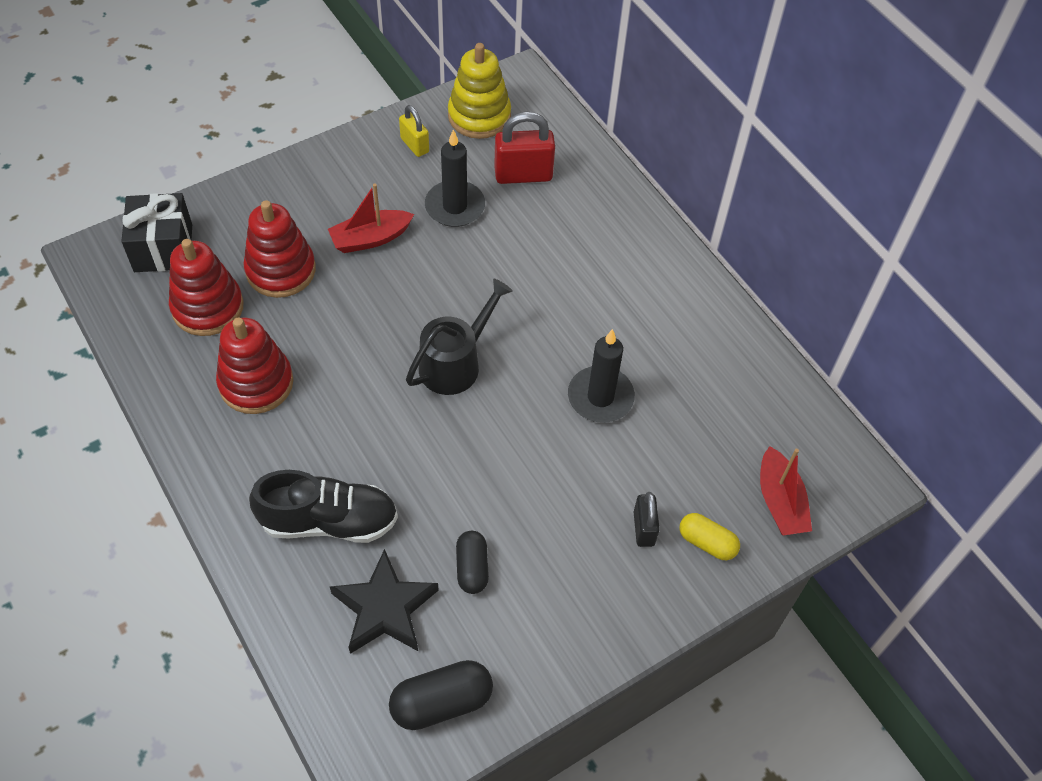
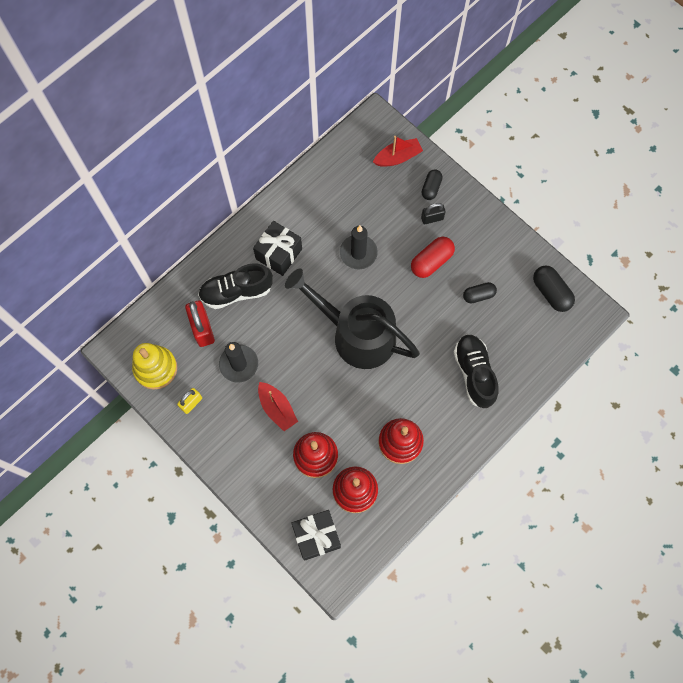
camera: 100 degrees left, 15 degrees up
black star [330,549,439,654] -> none
black watering can [406,278,513,395] -> black watering can [285,269,420,369], size x1.74
yellow capsule [679,513,740,560] -> black capsule [422,169,443,200]
none -> black shoe [198,263,273,309]
none -> black gift [253,221,302,276]
none -> red capsule [411,237,455,278]

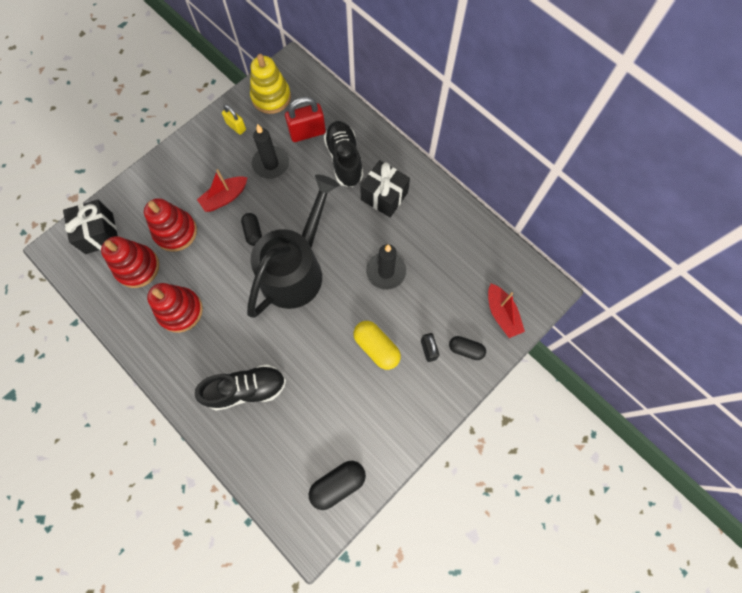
camera: 90 degrees right, 0 degrees up
red capsule [411,237,455,278] -> yellow capsule [353,321,401,370]
black capsule [463,282,497,303] -> black capsule moved to [241,213,262,246]

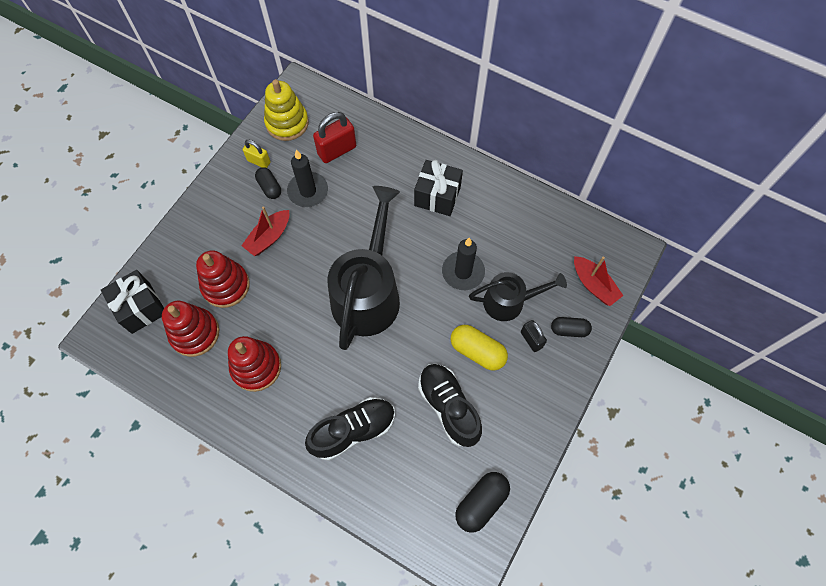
camera: 15 degrees left, 5 degrees down
black capsule [241,213,262,246] -> black capsule moved to [255,167,281,199]
black shoe [324,121,364,187] -> black shoe moved to [418,364,482,447]
none -> black watering can [469,272,567,321]

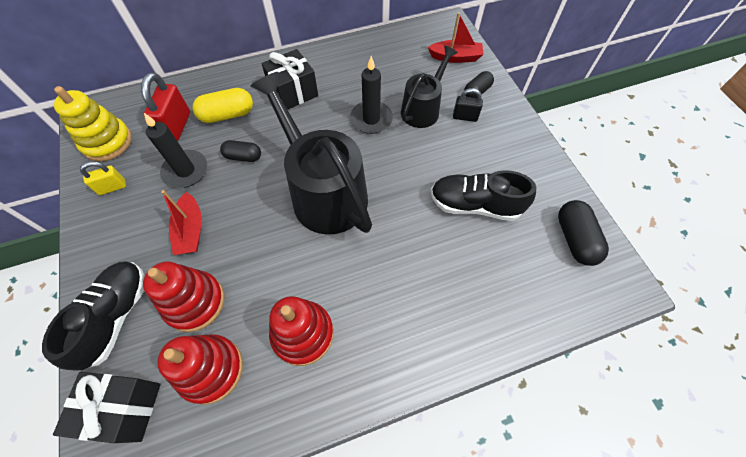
camera: 50 degrees left, 5 degrees down
black capsule [255,167,281,199] -> black capsule moved to [220,140,261,162]
black shoe [305,397,395,461] -> black shoe moved to [42,262,145,371]
yellow capsule [451,325,508,371] -> yellow capsule moved to [192,88,253,123]

